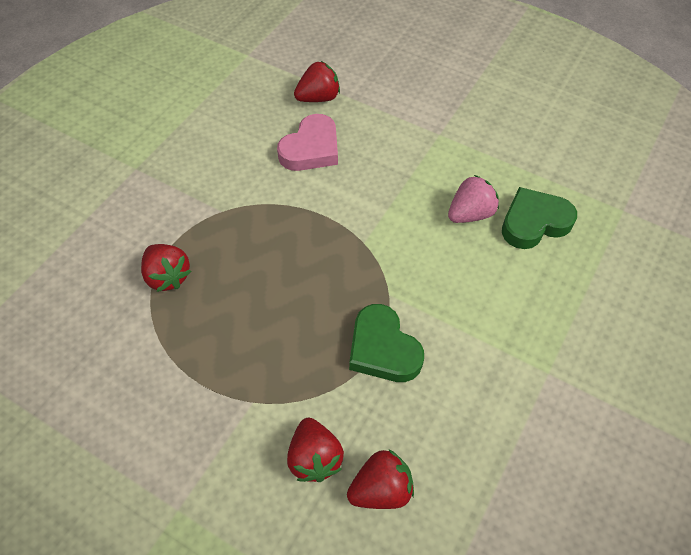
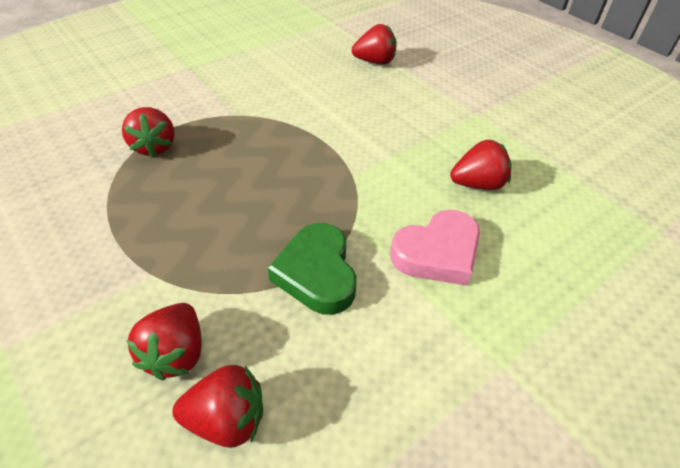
camera: 20 degrees right, 10 degrees down
pink heart [277,114,338,171] -> pink heart moved to [390,210,480,286]
pink strawberry [448,175,499,223] -> red strawberry [450,140,512,190]
green heart [502,187,577,249] -> none

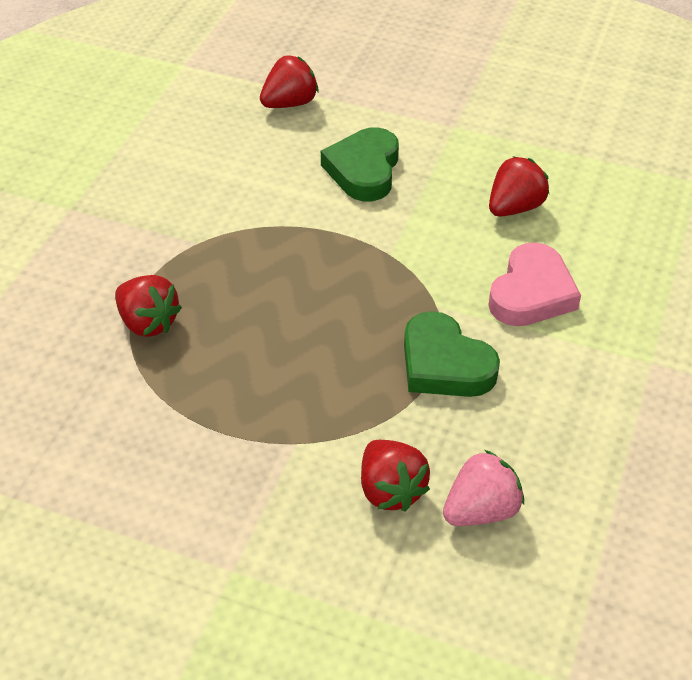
camera: 30 degrees left, 0 degrees up
red strawberry [172,365,263,448] -> pink strawberry [443,450,524,526]
none -> green heart [321,127,399,201]

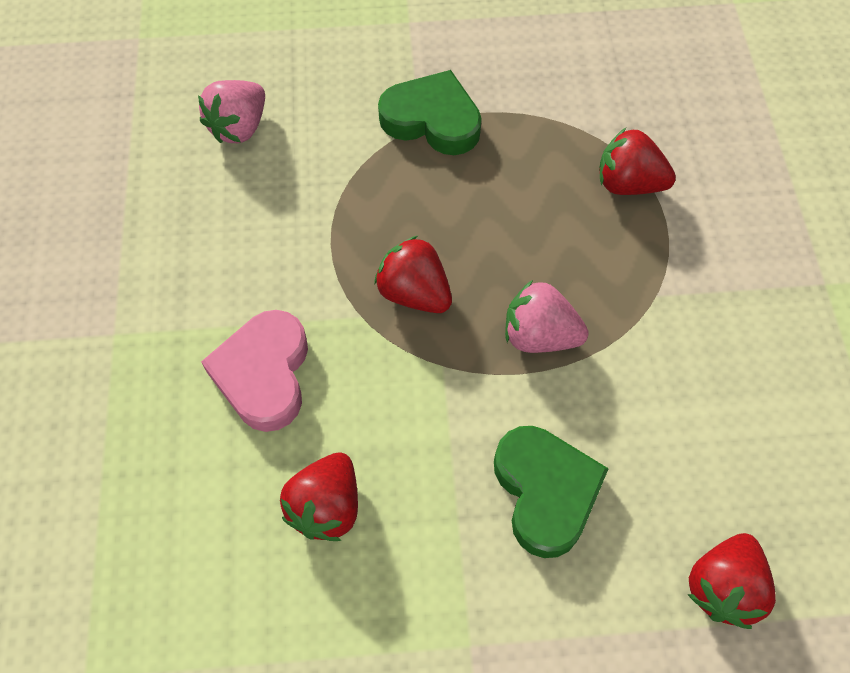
camera: 155 degrees right, 15 degrees up
red strawberry [361,440,430,511] -> red strawberry moved to [374,236,452,313]
green heart [404,311,500,397] -> green heart moved to [378,70,482,155]
none -> pink strawberry [505,280,588,353]

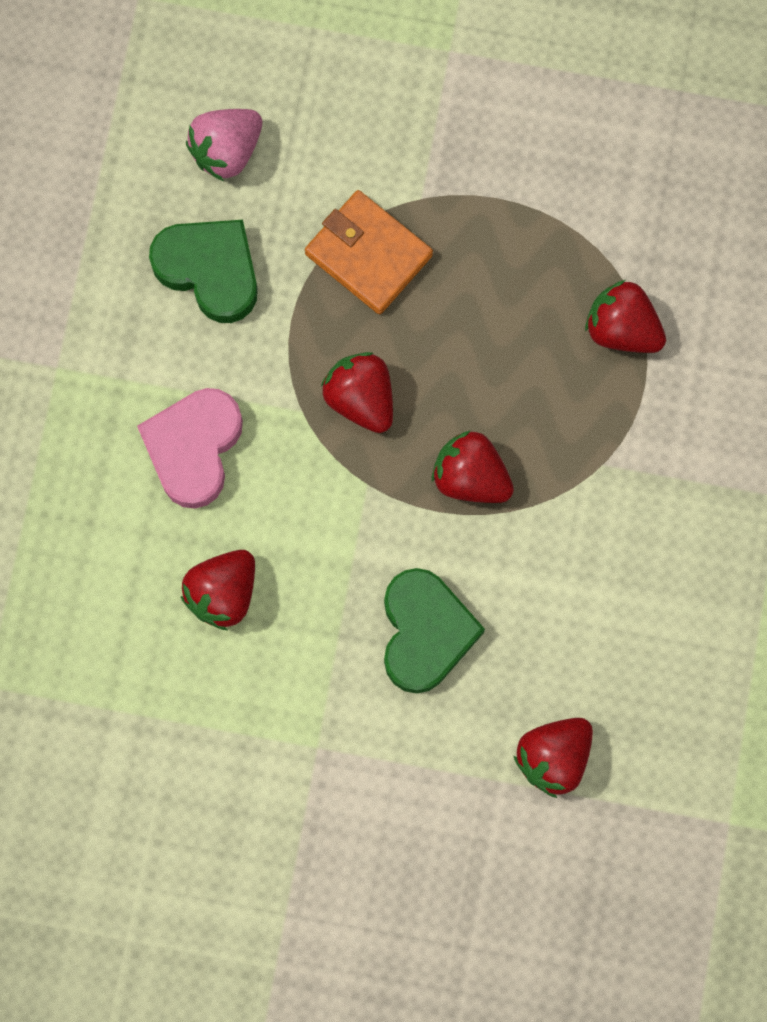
camera: 15 degrees right, 15 degrees up
green heart [378,70,482,155] -> green heart moved to [149,220,258,323]
pink strawberry [505,280,588,353] -> red strawberry [432,430,514,503]
none -> orange wallet [305,190,433,314]

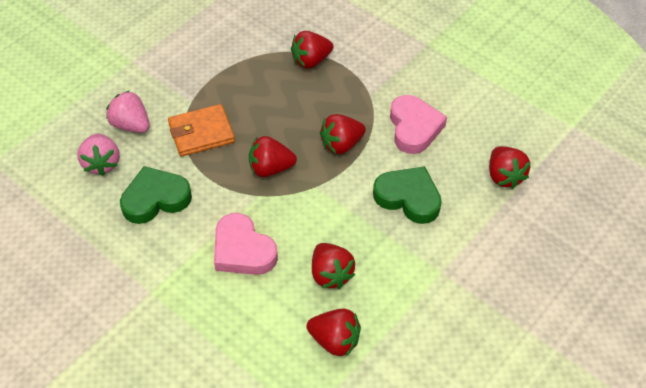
camera: 60 degrees left, 25 degrees down
none -> pink strawberry [106,90,150,133]
none -> red strawberry [307,309,361,356]
none -> pink heart [390,95,447,154]

